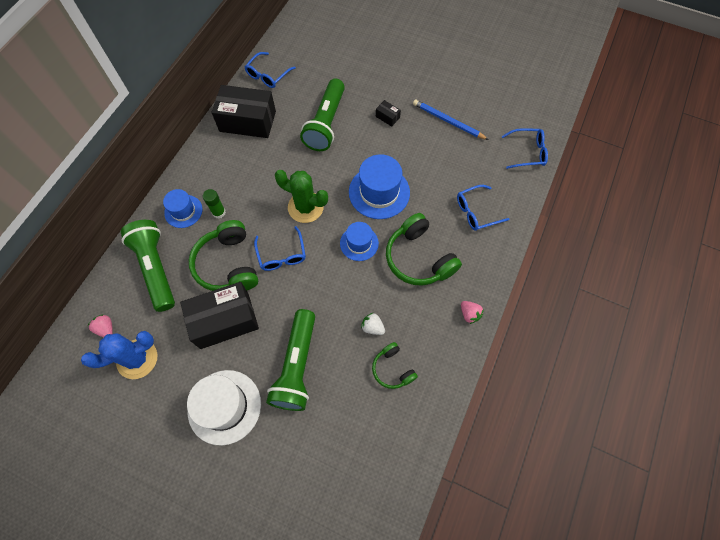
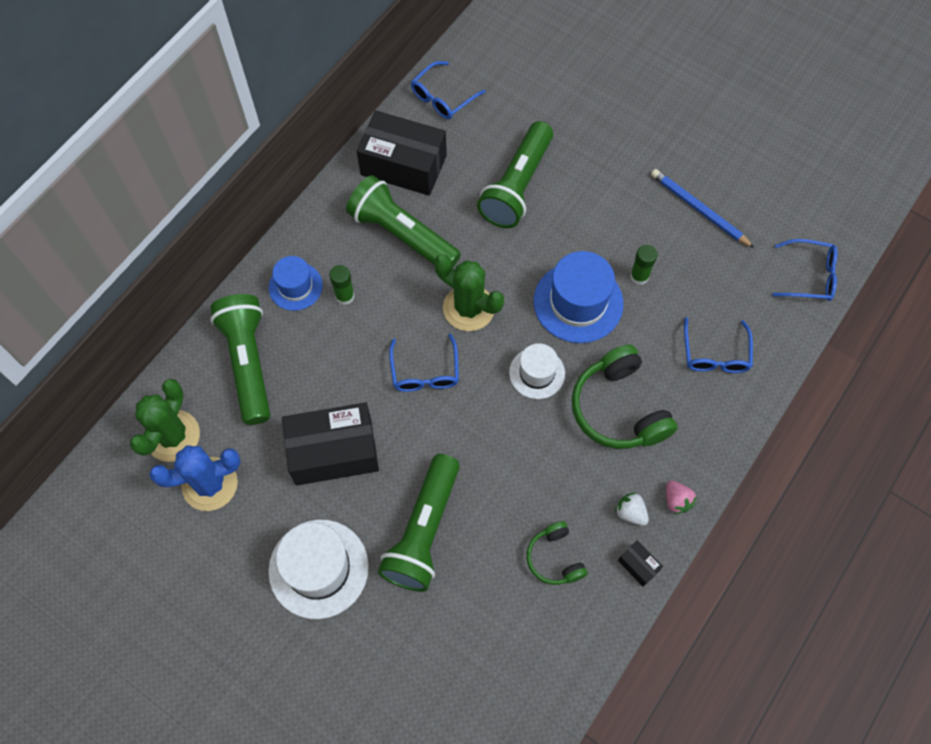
camera: 10 degrees right, 0 degrees up
pink strawberry [87,314,113,337] -> green cactus [130,379,200,462]
green headphones [189,220,258,291] -> none
blue hat [340,222,379,261] -> white hat [509,343,565,399]
white strawberry [361,313,385,335] -> white strawberry moved to [615,492,649,526]
black box [376,100,401,127] -> black box moved to [618,540,663,587]
blue glasses [457,185,509,231] -> blue glasses turned 75 degrees counterclockwise [684,317,753,373]
none -> green flashlight [346,175,461,268]
none -> green glue stick [630,245,657,285]

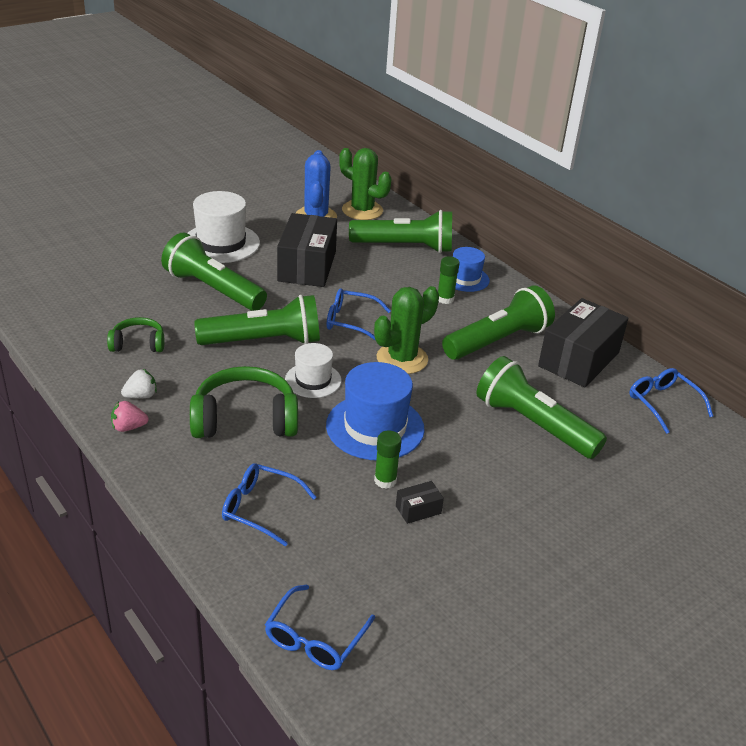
camera: 105 degrees right, 30 degrees down
black box [618,540,663,587] -> black box moved to [396,481,444,524]
blue pencil [651,169,754,248] -> none
none -> green flashlight [194,295,320,345]

